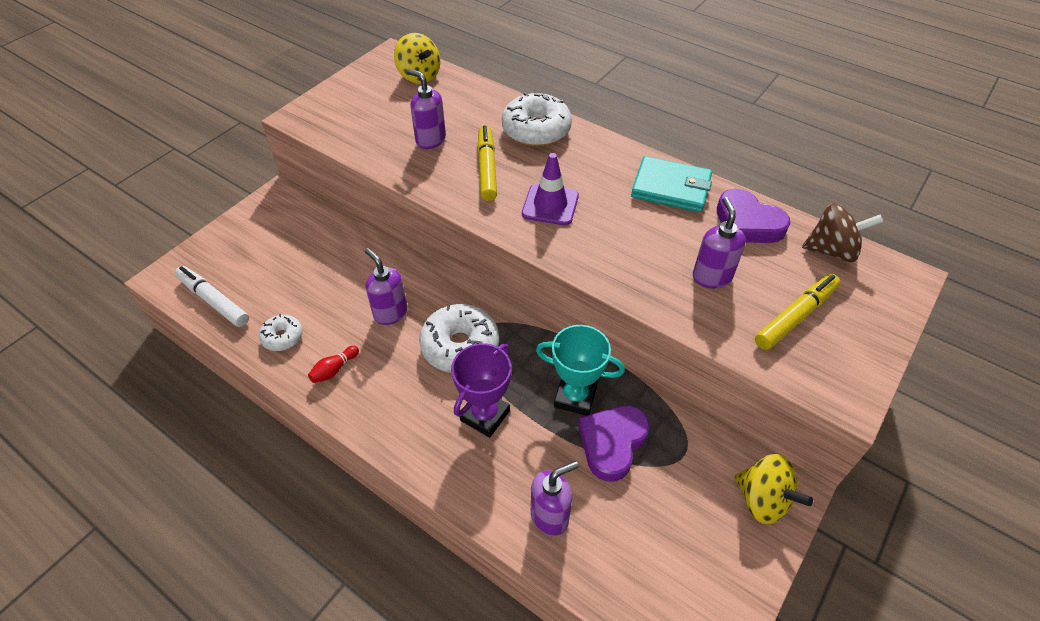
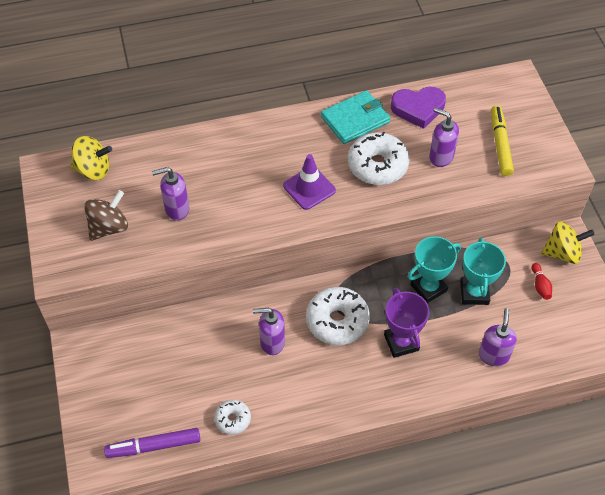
camera: 50 degrees left, 5 degrees up
white marker [175,266,249,327] -> purple marker [104,428,200,458]
red bowling pin [308,346,359,383] -> red bowling pin moved to [532,263,552,300]
yellow marker [477,125,497,201] -> none
white donut [502,92,572,147] -> white donut moved to [348,132,410,185]
purple heart [579,405,650,482] -> turquoise trophy [461,238,506,305]
brown spinning top [802,203,883,262] -> brown spinning top moved to [84,190,128,241]

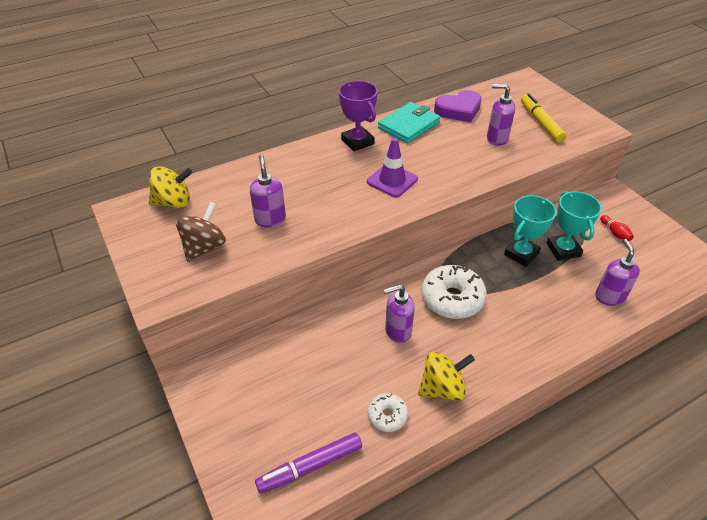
camera: 15 degrees left, 10 degrees down
purple soap dispenser [152,167,189,221] -> purple soap dispenser turned 105 degrees clockwise [250,155,286,227]
white donut [348,132,410,185] -> none
purple trophy [384,288,429,358] -> purple trophy moved to [339,80,378,152]
yellow spinning top [541,221,595,264] -> yellow spinning top moved to [418,352,475,401]

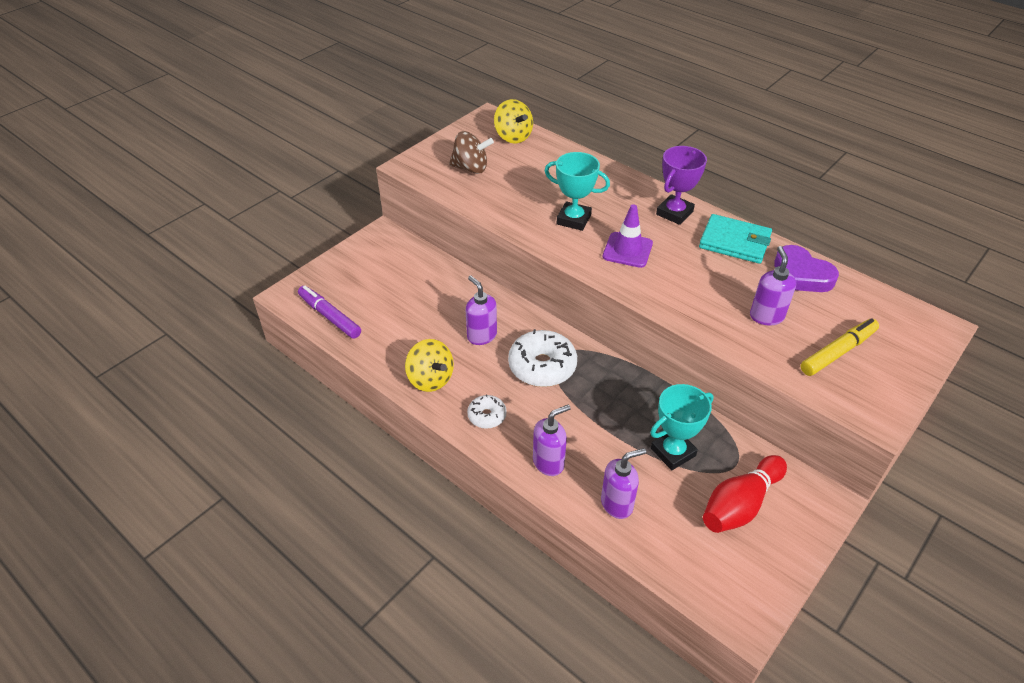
camera: 70 degrees right, 0 degrees up
purple soap dispenser [250,155,286,227] -> purple soap dispenser moved to [533,405,571,476]
white donut [368,393,408,432] -> white donut moved to [467,394,507,429]
turquoise trophy [504,195,556,267] -> turquoise trophy moved to [545,152,610,231]
red bowling pin [600,215,634,241] -> red bowling pin [703,455,787,533], size x2.17

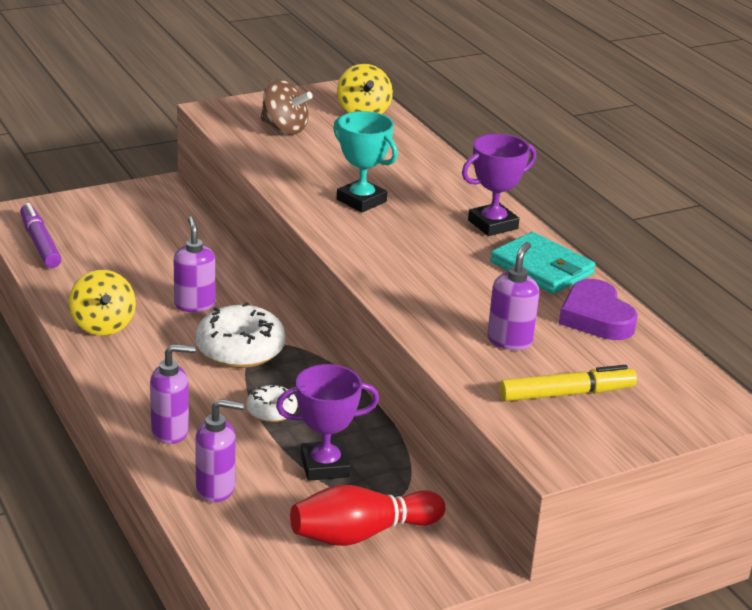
camera: 20 degrees right, 15 degrees down
white donut [467,394,507,429] -> white donut moved to [246,384,298,422]
purple traffic cone [603,204,653,268] -> none
turquoise trophy [650,384,714,470] -> purple trophy [276,364,379,481]

